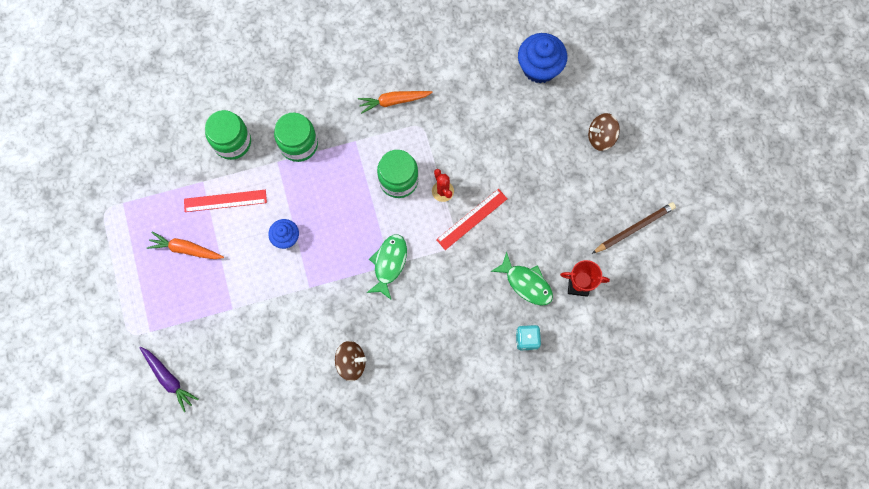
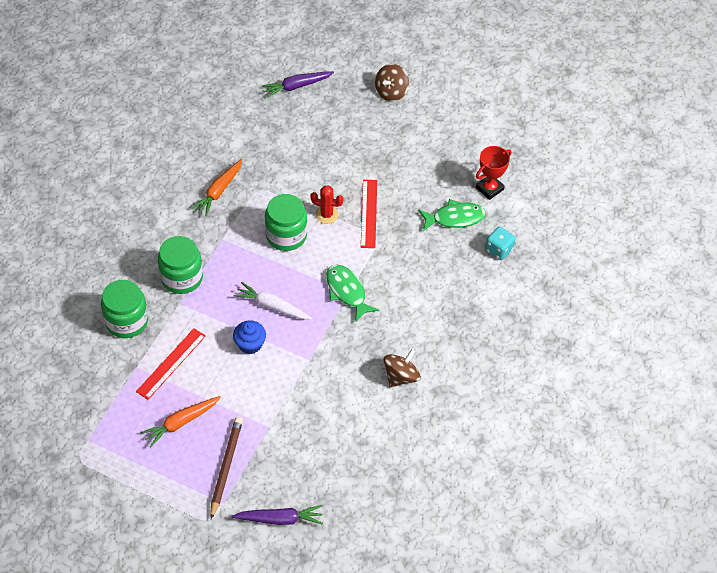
camera: 50 degrees left, 20 degrees down
blue cupcake [518,33,567,83] -> purple carrot [262,71,334,98]
brown pencil [591,202,676,254] -> brown pencil moved to [210,417,243,519]
none -> white carrot [233,282,312,319]

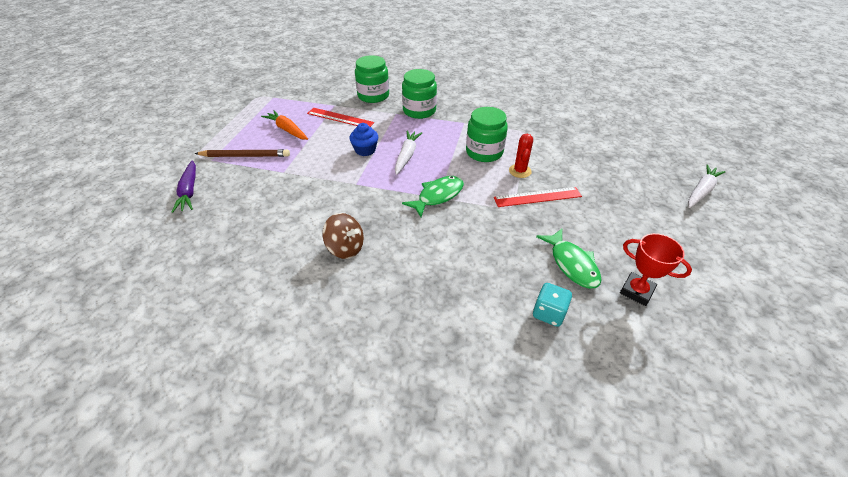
camera: 80 degrees right, 10 degrees down
orange carrot [191,159,242,216] -> none
purple carrot [262,71,334,98] -> none
brown spinning top [375,64,409,101] -> white carrot [688,164,726,208]

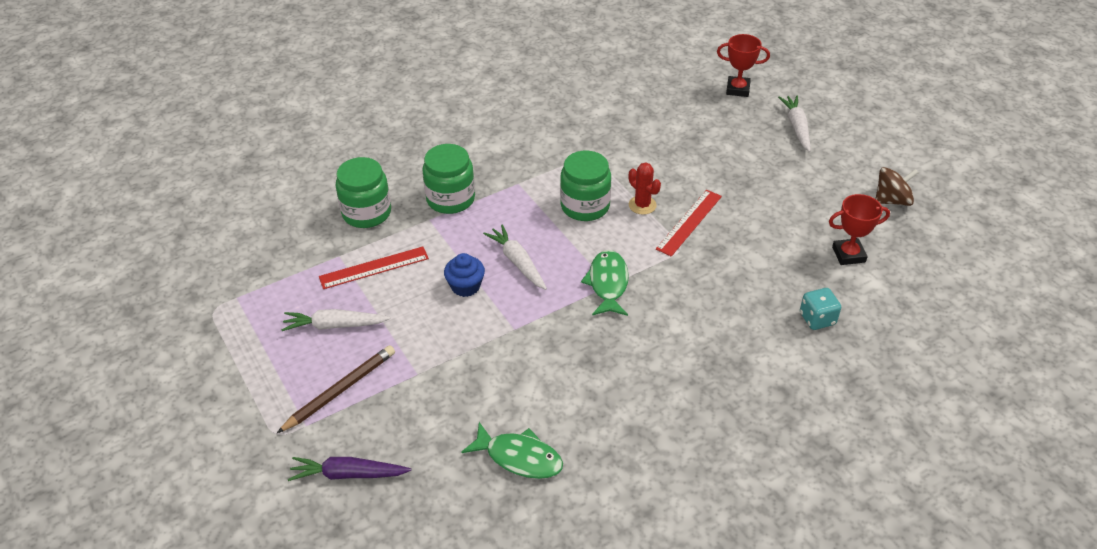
camera: 45 degrees left, 0 degrees up
purple carrot [172,160,196,213] -> purple carrot turned 150 degrees clockwise [288,457,411,481]
orange carrot [261,110,308,140] -> white carrot [282,309,391,331]
brown spinning top [322,213,364,259] -> brown spinning top moved to [875,167,919,206]
green fish [536,229,601,289] -> green fish moved to [462,422,563,479]
none -> red trophy [717,34,770,97]

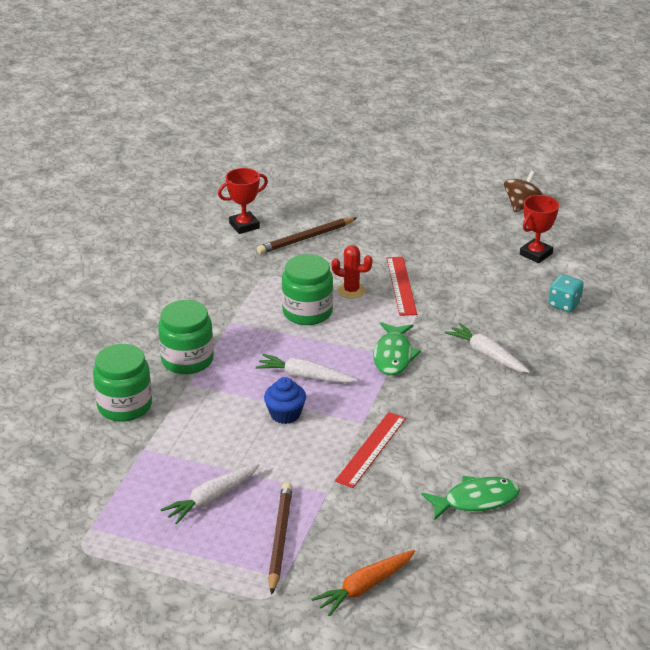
camera: 40 degrees left, 10 degrees down
purple carrot [288,457,411,481] -> orange carrot [311,550,415,617]
red ruler [319,247,429,289] -> red ruler moved to [335,412,406,488]
green fish [581,250,629,316] -> green fish turned 135 degrees counterclockwise [374,322,421,375]
red trophy [717,34,770,97] -> red trophy moved to [218,168,268,234]
white carrot [778,95,811,152] -> white carrot moved to [445,323,530,373]
none -> brown pencil [257,217,356,254]

